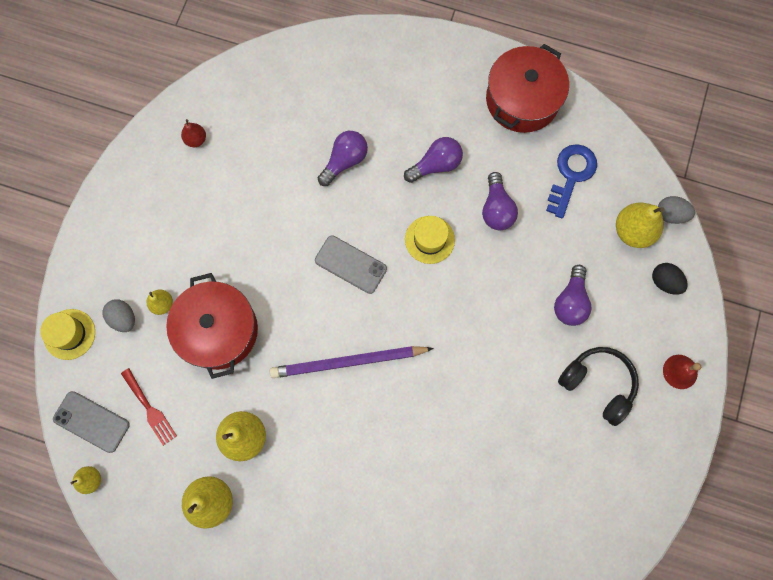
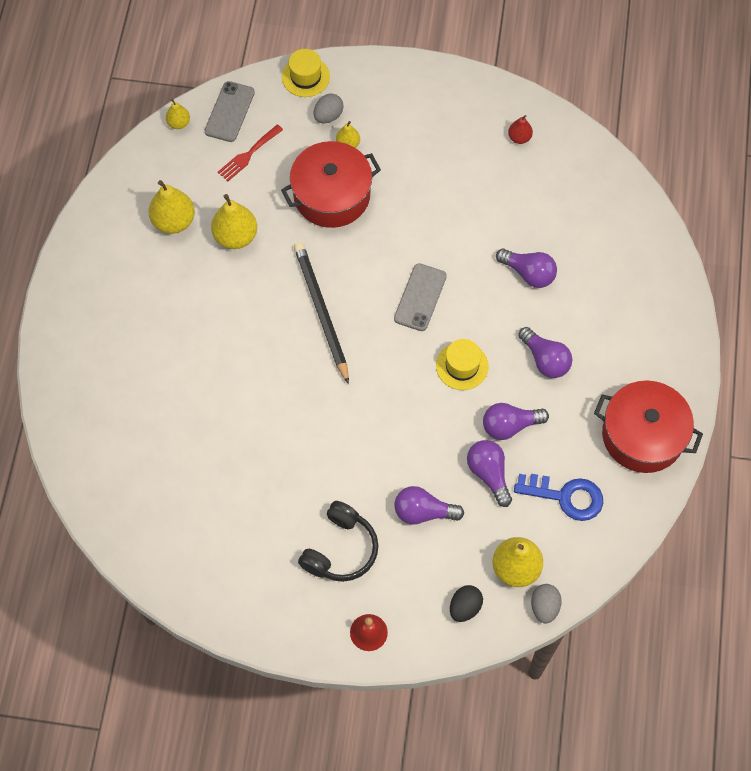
camera: 80 degrees right, 10 degrees down
purple pencil [270,346,434,378] -> black pencil [294,243,349,384]
none -> purple light bulb [467,440,512,507]

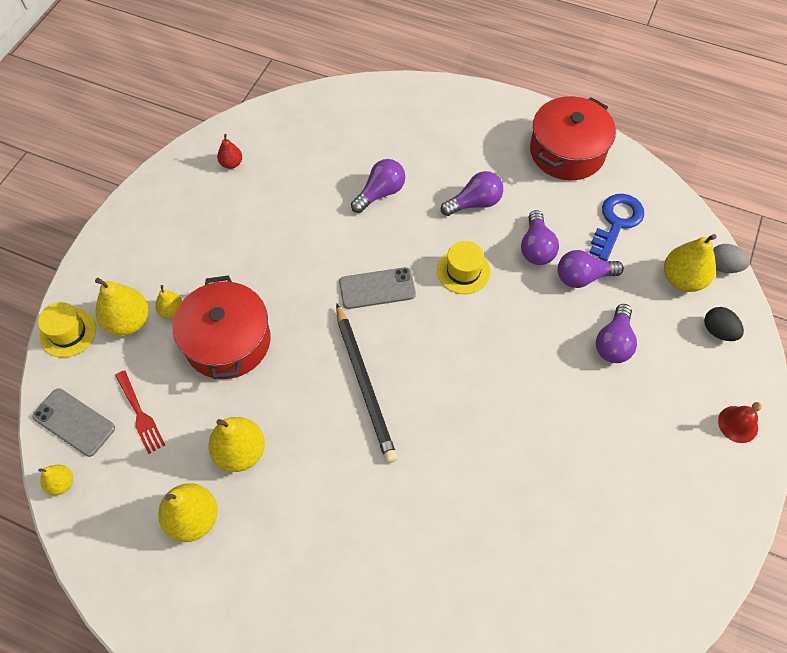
camera: 75 degrees left, 5 degrees down
black pencil [294,243,349,384] -> black pencil turned 105 degrees counterclockwise [336,303,397,463]
black headphones [298,501,379,582] -> none
grey egg [314,94,344,123] -> yellow pear [95,278,149,336]
grey phone [394,263,447,331] -> grey phone turned 45 degrees counterclockwise [339,267,416,309]

